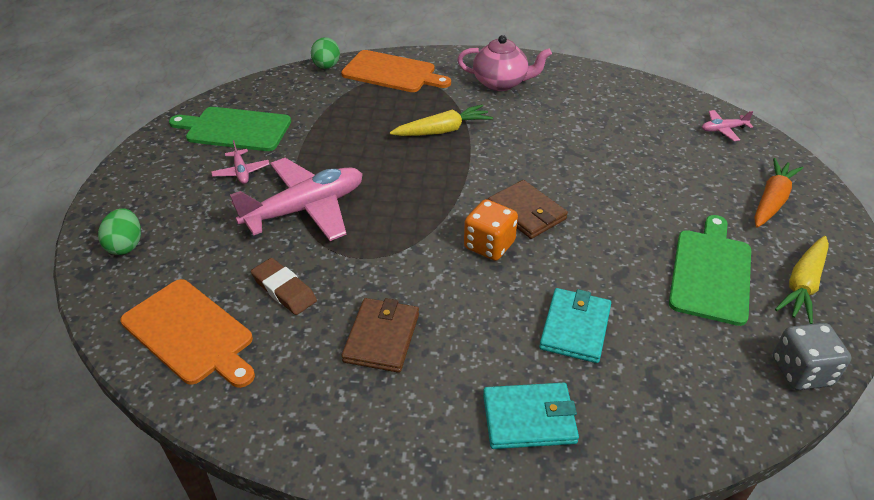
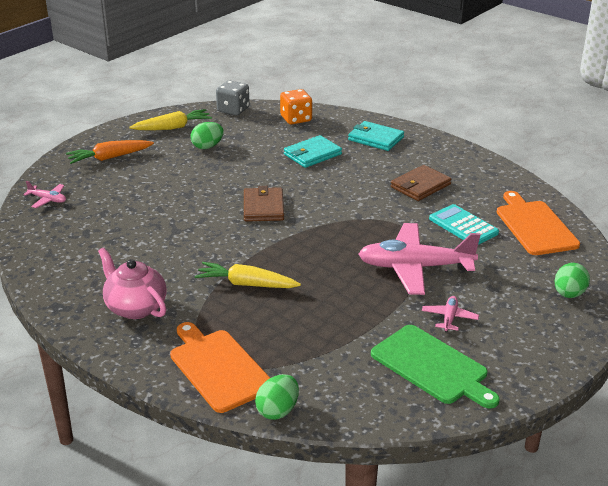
camera: 145 degrees left, 10 degrees down
brown eraser [251,258,317,315] -> turquoise calculator [429,204,499,245]
orange dice [464,199,518,261] -> orange dice moved to [280,89,312,124]
green cutting board [669,215,751,326] -> green egg [191,122,224,149]

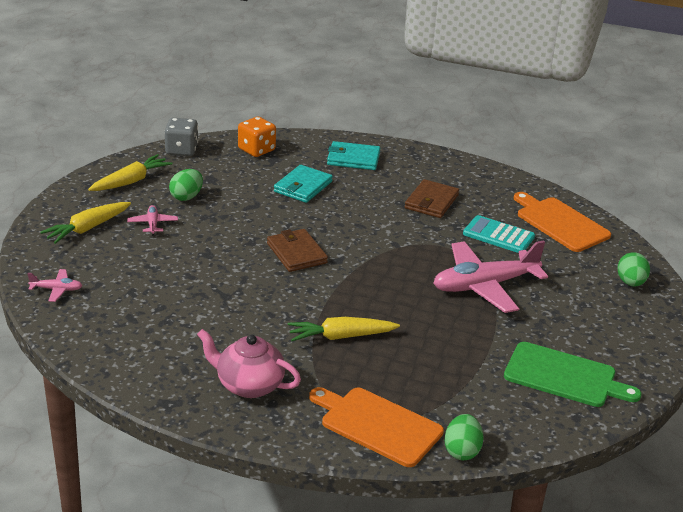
camera: 25 degrees left, 0 degrees up
orange carrot [66,140,154,164] -> yellow carrot [40,202,131,244]
pink plane [422,296,479,332] -> pink plane moved to [127,205,178,235]

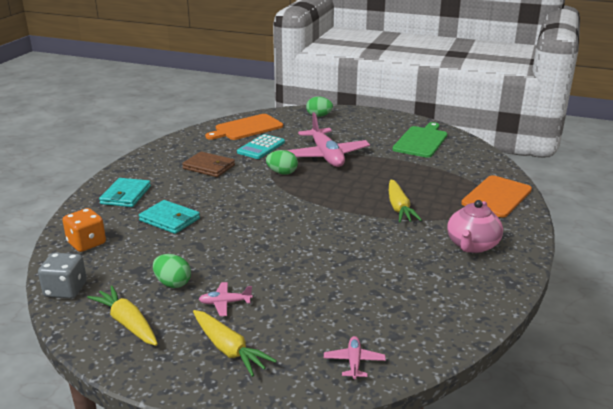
camera: 85 degrees left, 5 degrees down
brown wallet [267,229,328,272] -> none
green egg [444,414,484,460] -> green egg moved to [266,150,298,175]

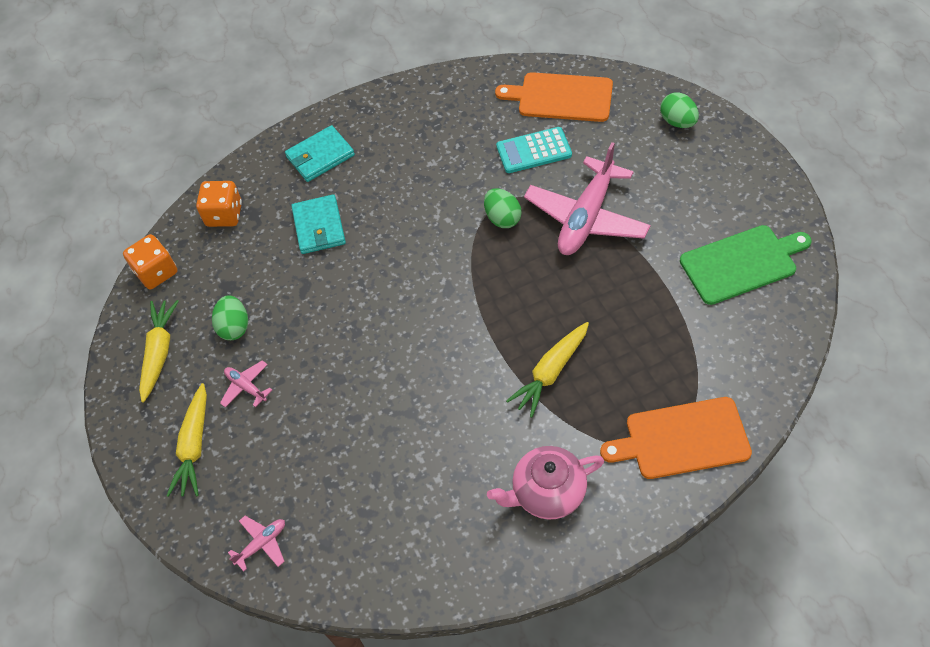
camera: 50 degrees right, 30 degrees up
grey dice [38,253,87,299] -> orange dice [123,234,177,289]
brown wallet [182,152,235,177] -> none

